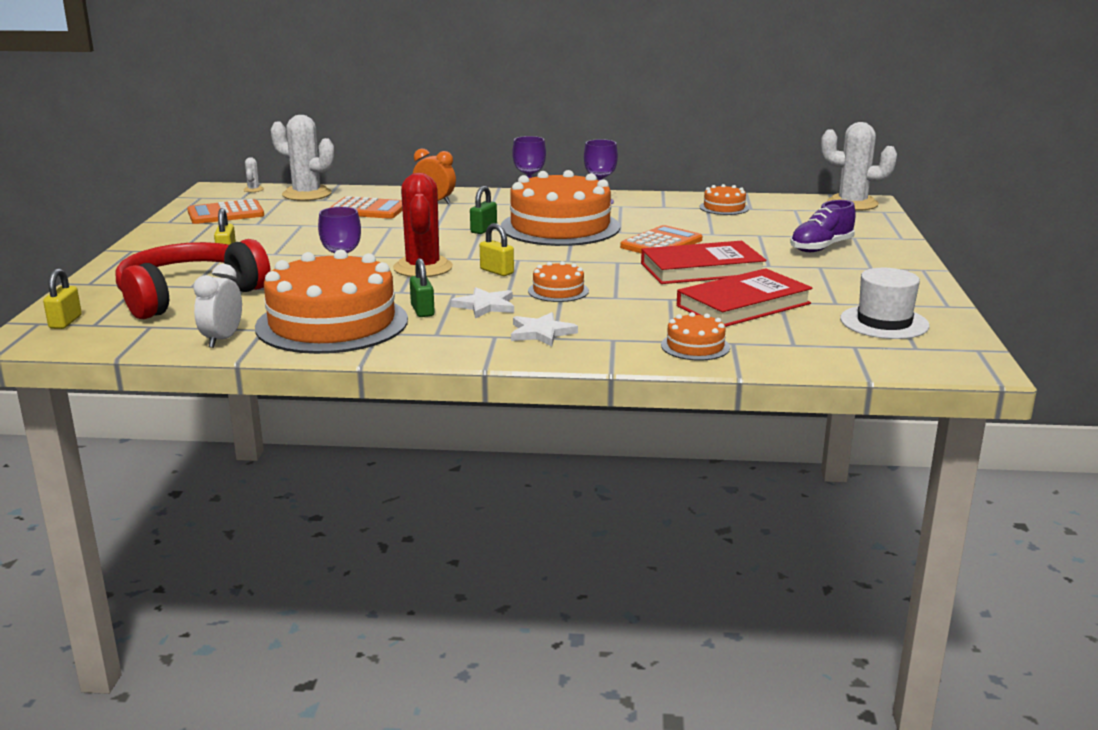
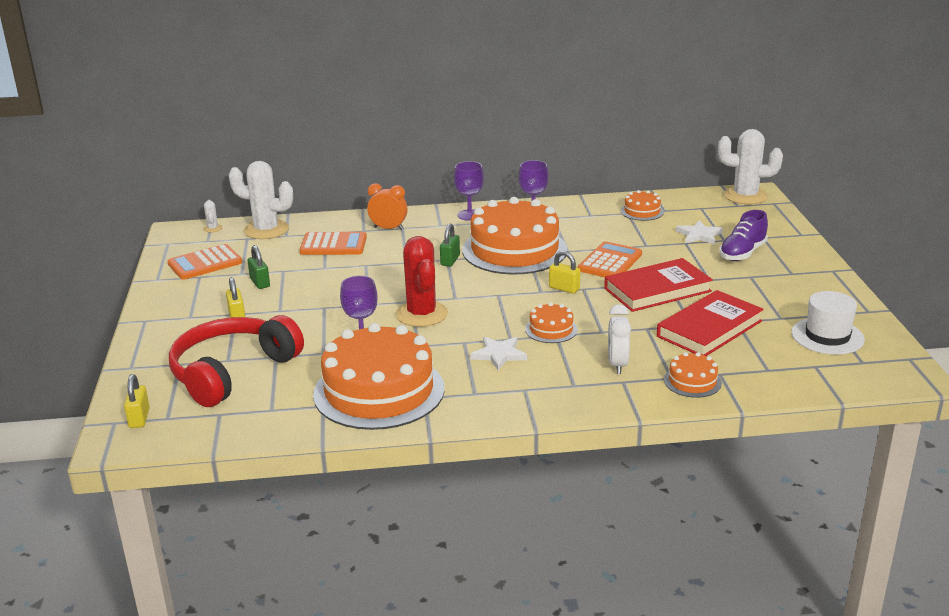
camera: 10 degrees left, 5 degrees up
white clock [193,264,242,348] -> white clock moved to [608,304,631,374]
green padlock [410,258,435,317] -> green padlock moved to [247,245,270,289]
yellow padlock [480,223,514,276] -> yellow padlock moved to [549,251,580,294]
white star [511,312,578,346] -> white star moved to [676,220,723,244]

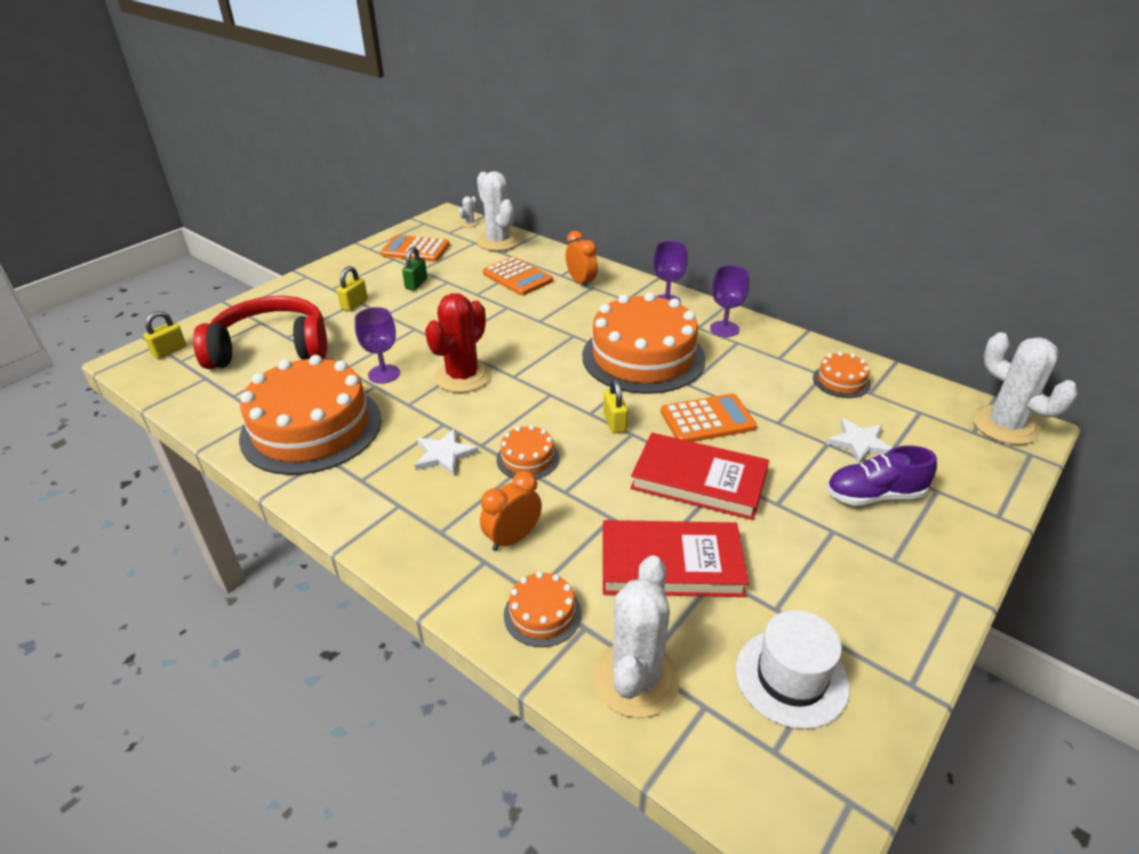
camera: 45 degrees right, 10 degrees up
green padlock [440,224,460,267] -> none
white clock [608,304,631,374] -> orange clock [480,471,542,551]
none -> white cactus [593,555,680,718]

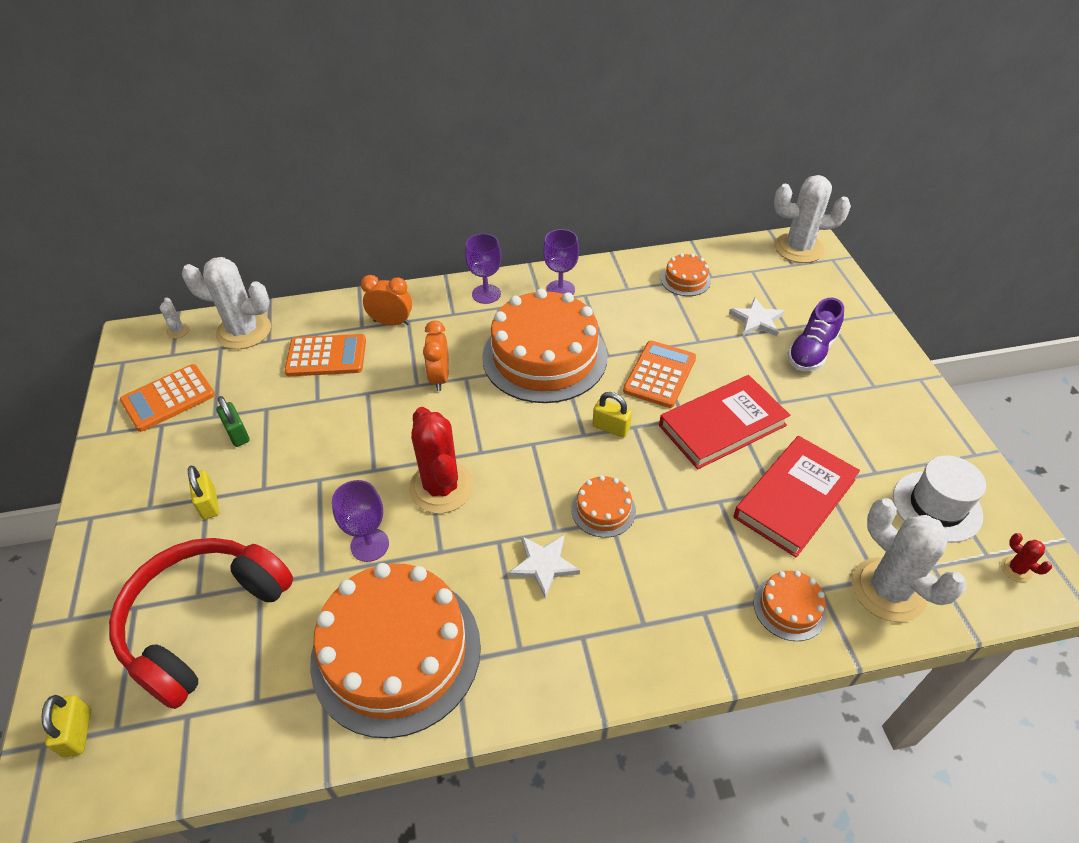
camera: 50 degrees left, 10 degrees up
orange clock [480,471,542,551] -> orange clock moved to [423,321,449,391]
none -> red cactus [1001,533,1052,582]

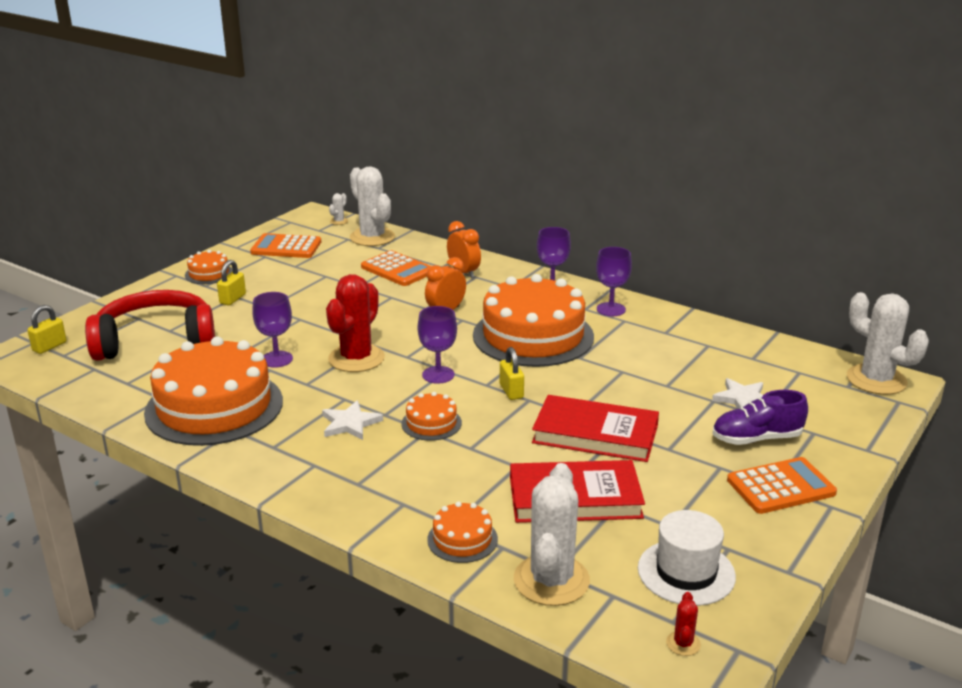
camera: 45 degrees right, 20 degrees down
green padlock [216,396,250,447] -> none
orange calculator [623,341,696,408] -> orange calculator moved to [727,457,837,514]
orange cake [661,253,711,296] -> orange cake moved to [185,250,233,284]
none -> purple goblet [418,306,457,384]

